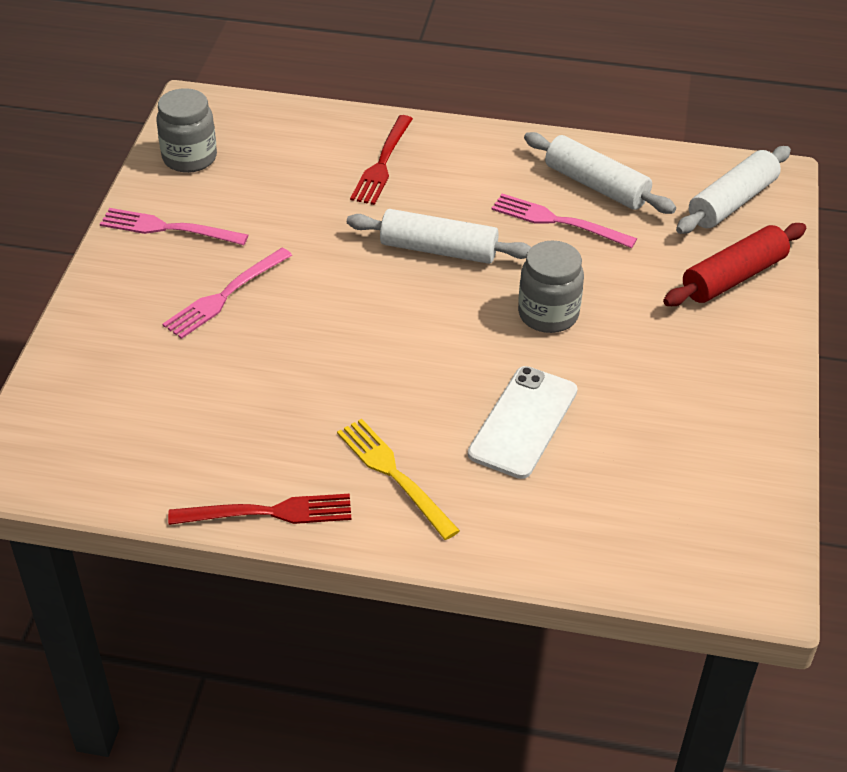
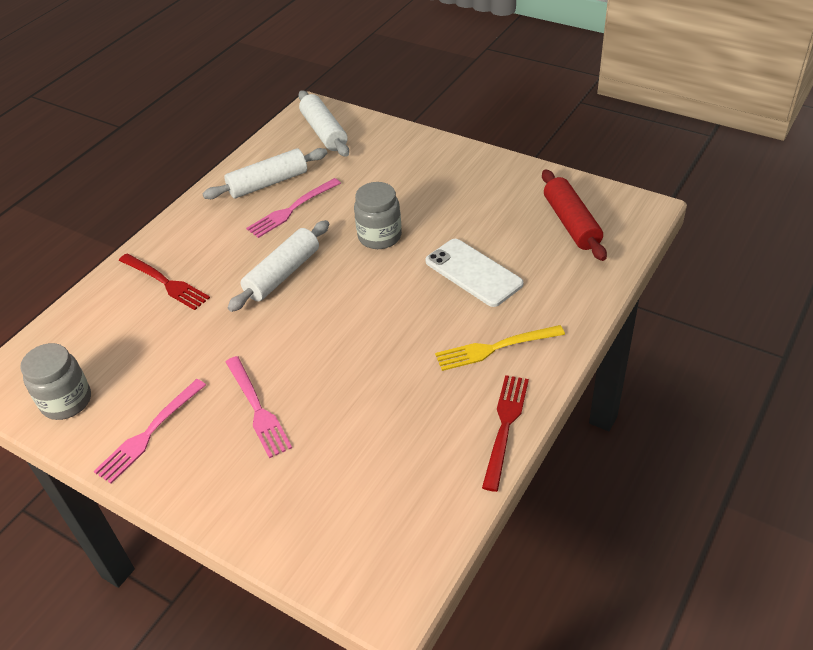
camera: 65 degrees left, 0 degrees up
red rolling pin [663,223,806,306] -> red rolling pin moved to [542,169,607,261]

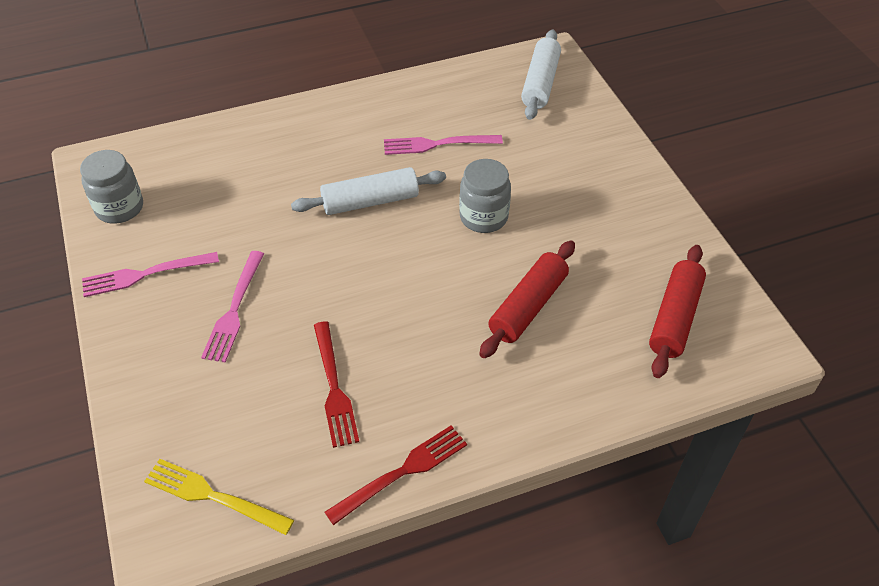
camera: 35 degrees right, 5 degrees up
red fork [119,254,210,310] -> red fork moved to [314,321,359,448]
white rolling pin [203,148,327,199] -> none
white phone [425,239,524,307] -> red rolling pin [479,241,575,358]
yellow fork [435,325,565,371] -> yellow fork moved to [144,459,294,535]

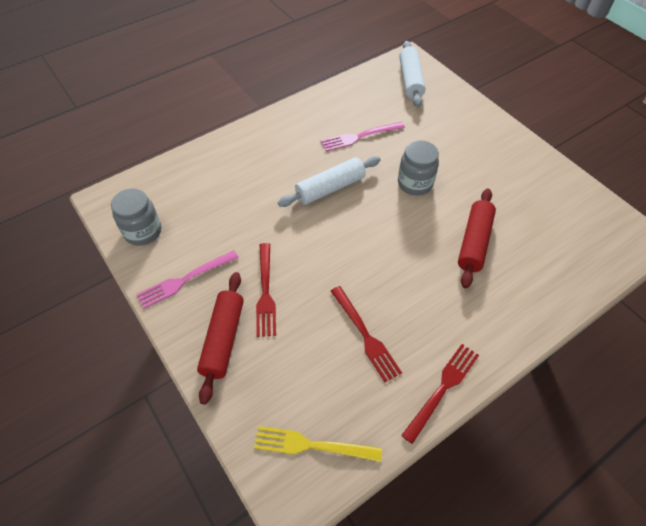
camera: 15 degrees left, 5 degrees up
pink fork [201,251,264,363] -> red fork [256,243,276,337]
red rolling pin [649,245,706,378] -> red rolling pin moved to [197,272,244,405]

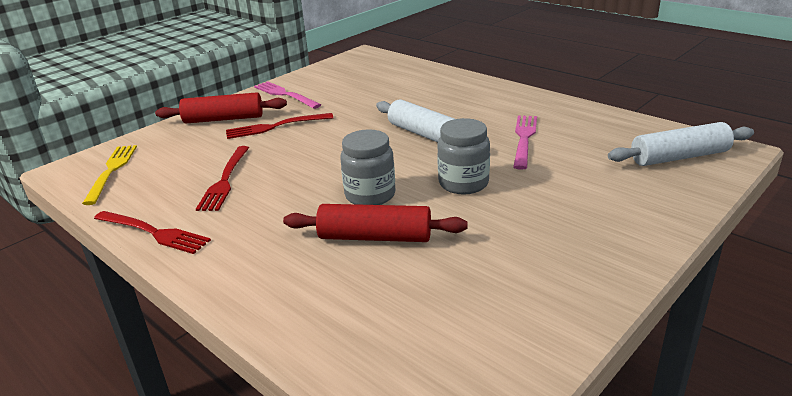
camera: 80 degrees right, 25 degrees down
grey jar [111,188,161,246] -> grey jar moved to [340,129,395,205]
pink fork [321,122,405,151] -> pink fork turned 45 degrees clockwise [513,115,537,170]
red fork [331,286,402,382] -> red fork turned 45 degrees counterclockwise [196,146,249,211]

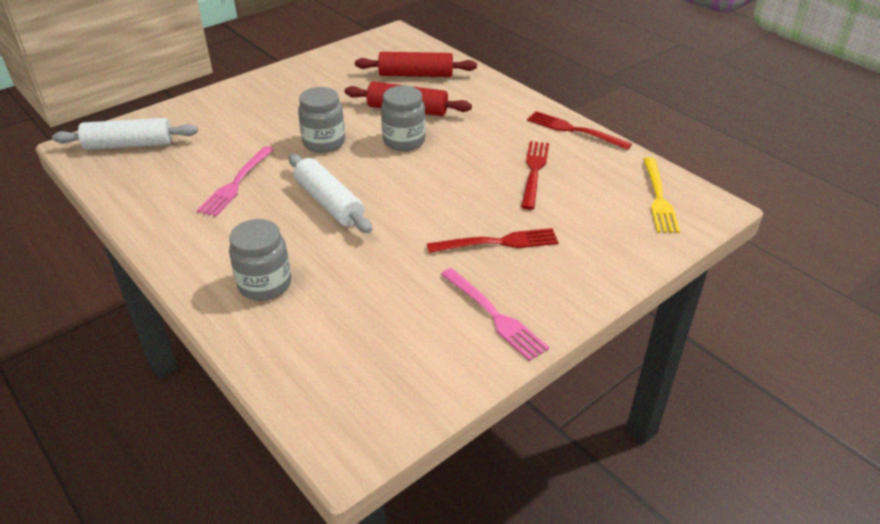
camera: 175 degrees left, 10 degrees up
red rolling pin [155,92,287,124] -> red rolling pin moved to [355,52,477,77]
none -> grey jar [229,219,291,301]

